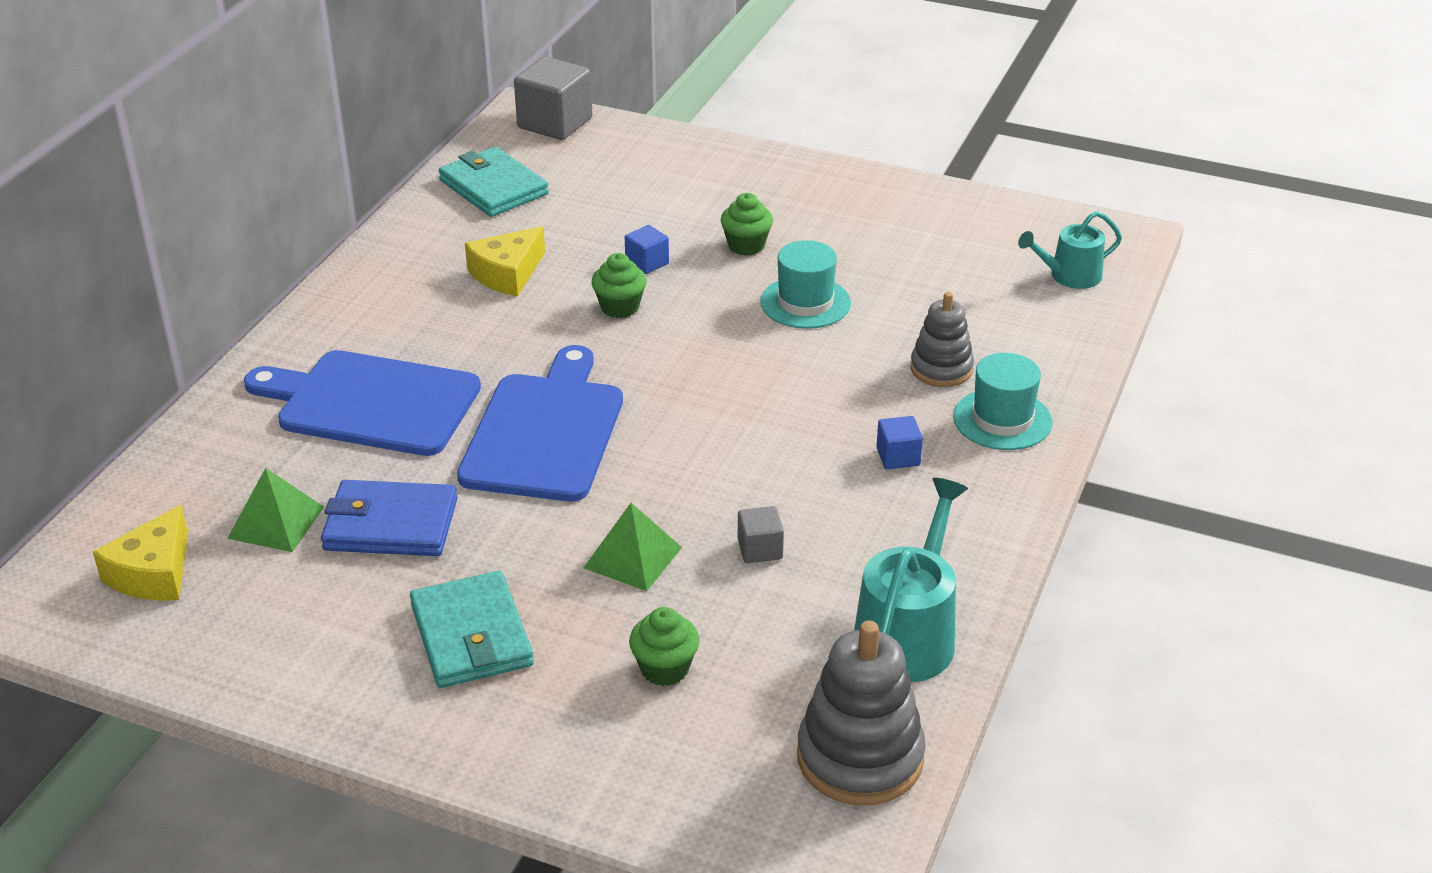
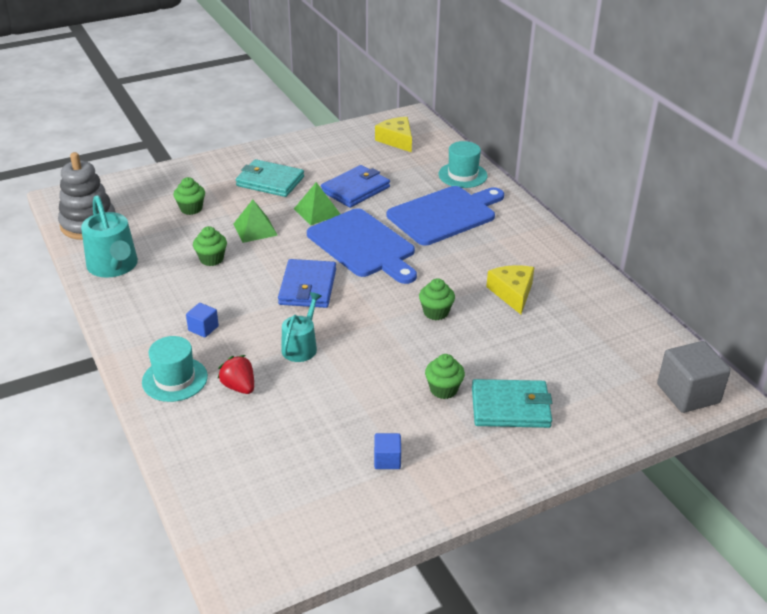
camera: 130 degrees right, 0 degrees up
green pyramid [227,468,324,552] -> green pyramid moved to [294,182,340,225]
turquoise wallet [438,147,549,217] -> turquoise wallet moved to [472,379,552,428]
blue cube [625,225,669,274] -> blue cube moved to [374,433,401,469]
grey cube [738,506,784,563] -> green cupcake [193,226,227,266]
turquoise hat [760,240,851,329] -> turquoise hat moved to [439,141,487,188]
grey stacking toy [910,292,974,387] -> red strawberry [218,355,254,394]
turquoise watering can [1018,211,1122,289] -> turquoise watering can moved to [281,292,322,362]
none -> blue wallet [278,259,336,308]

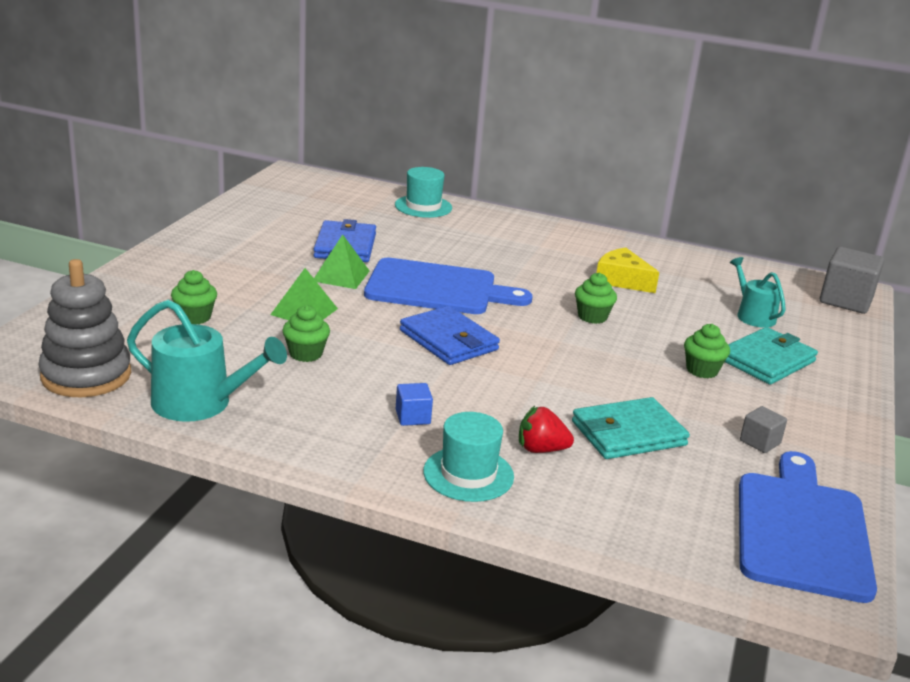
camera: 45 degrees left, 10 degrees down
turquoise wallet [236,159,304,197] -> turquoise wallet moved to [572,397,690,459]
turquoise watering can [281,292,322,362] -> turquoise watering can moved to [730,257,786,328]
blue cube [374,433,401,469] -> grey cube [740,406,787,453]
yellow cheese [375,117,412,152] -> none
blue cutting board [387,186,504,245] -> blue cutting board moved to [739,451,877,603]

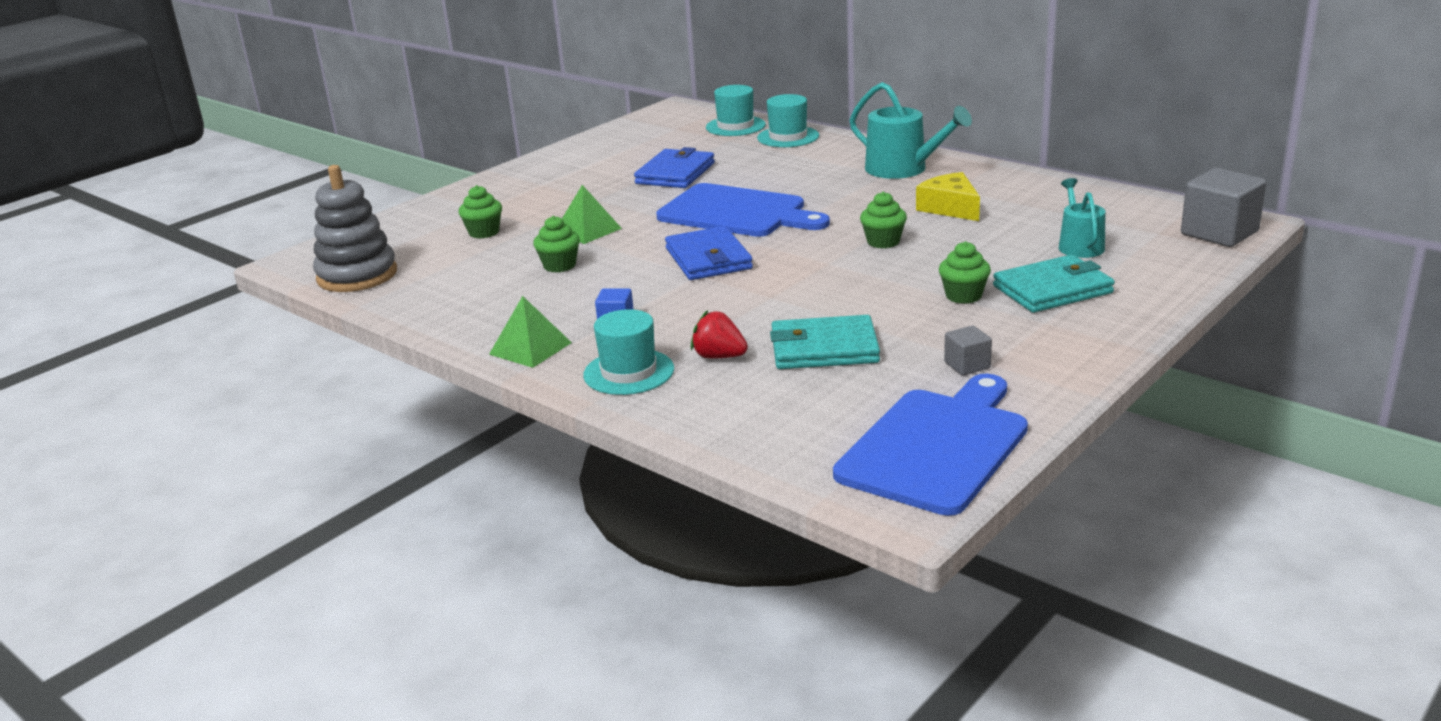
camera: 25 degrees right, 0 degrees up
turquoise watering can [127,299,287,422] -> turquoise watering can moved to [849,82,972,179]
green pyramid [314,234,370,289] -> green pyramid moved to [489,296,572,368]
none -> turquoise hat [706,85,766,136]

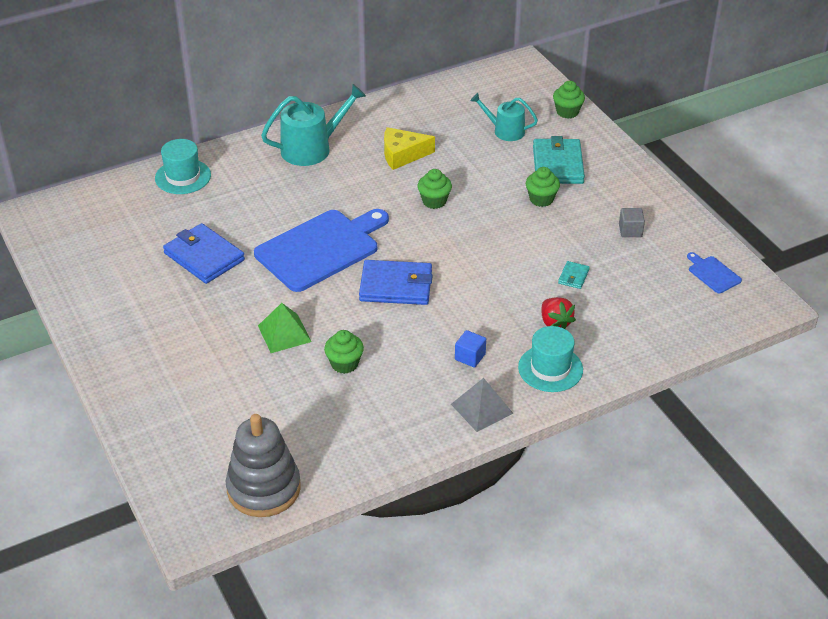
camera: 70 degrees left, 15 degrees up
green cupcake [459,185,502,239] -> green cupcake moved to [553,81,585,119]
green pyramid [489,296,572,368] -> grey pyramid [451,378,513,432]
red strawberry [691,310,748,358] -> red strawberry turned 75 degrees counterclockwise [541,297,576,329]
turquoise hat [706,85,766,136] -> none
turquoise wallet [770,315,880,369] -> turquoise wallet [558,261,590,289], size x0.46
blue cutting board [833,374,1028,516] -> blue cutting board [687,252,742,293], size x0.42
grey cube [1181,168,1266,247] -> none

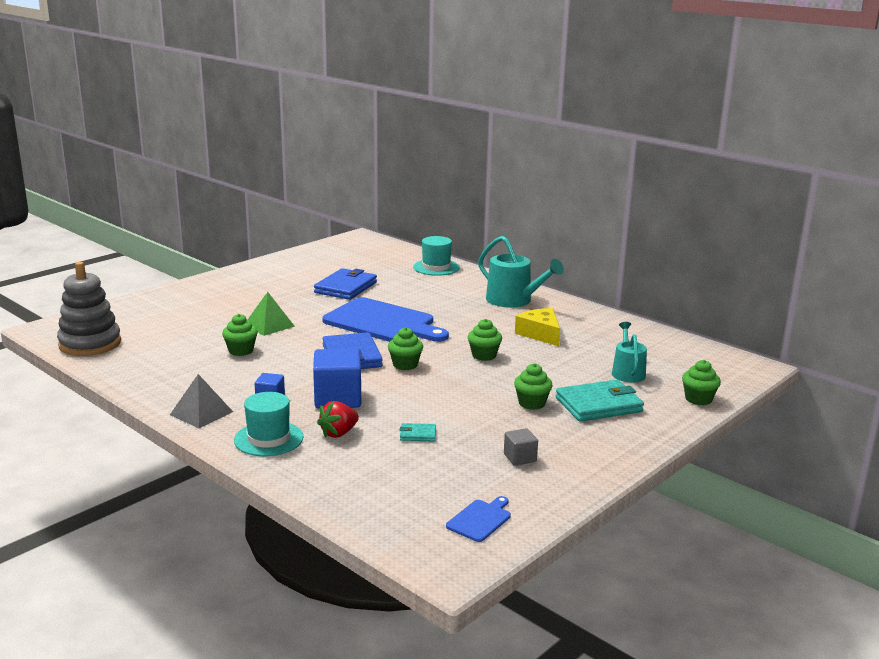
camera: 70 degrees right, 20 degrees down
none -> blue cube [313,348,361,409]
none -> green cupcake [388,327,423,370]

